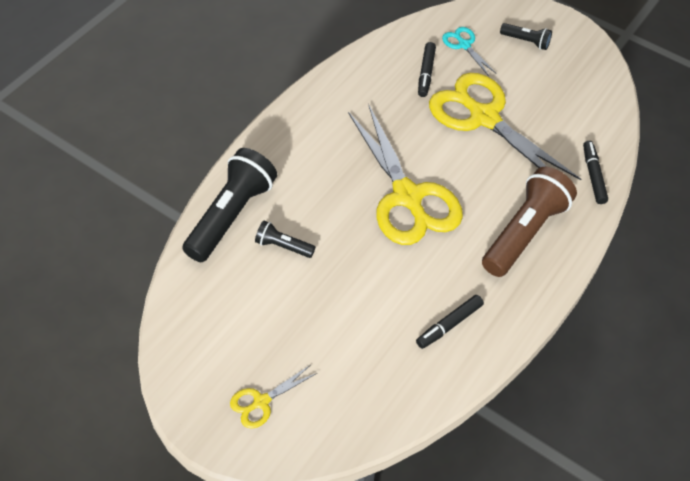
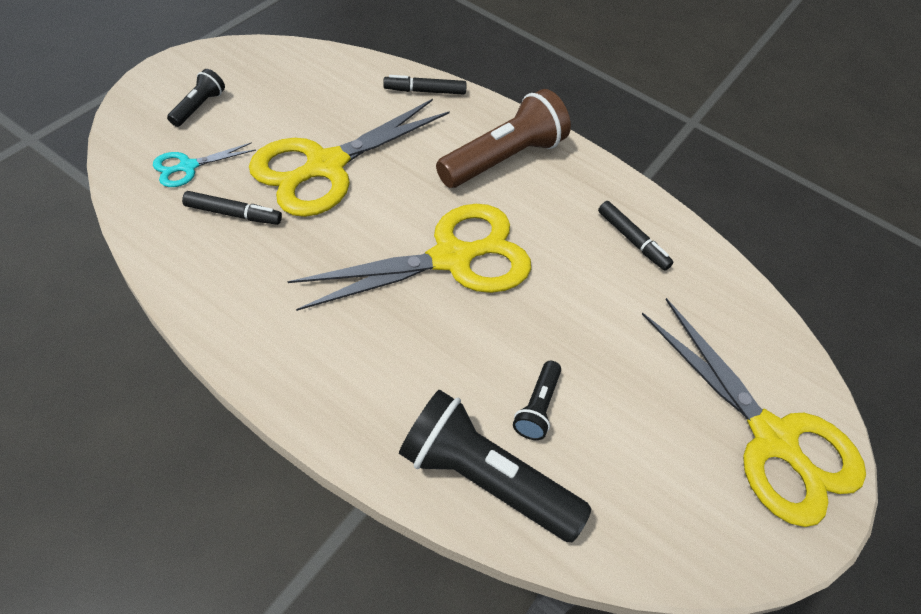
camera: 95 degrees left, 0 degrees up
yellow scissors [230,365,317,429] -> yellow scissors [642,298,866,527], size x2.25
brown flashlight [482,167,577,277] -> brown flashlight turned 105 degrees clockwise [436,89,571,188]

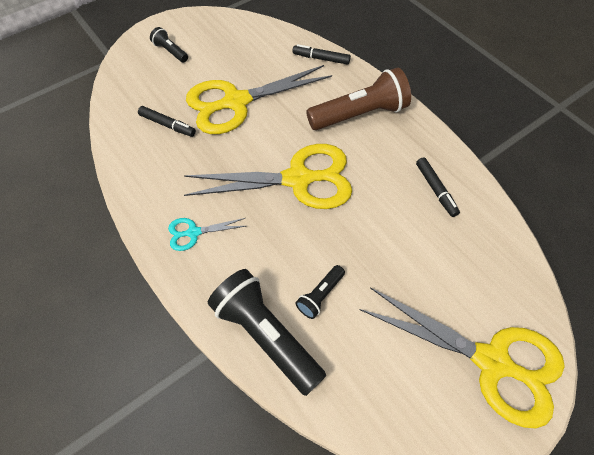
camera: 25 degrees right, 5 degrees up
turquoise scissors [153,142,256,187] -> turquoise scissors moved to [168,218,246,251]
black flashlight [167,69,225,127] -> black flashlight turned 90 degrees counterclockwise [150,27,188,62]
yellow scissors [642,298,866,527] -> yellow scissors turned 45 degrees counterclockwise [359,287,565,428]

